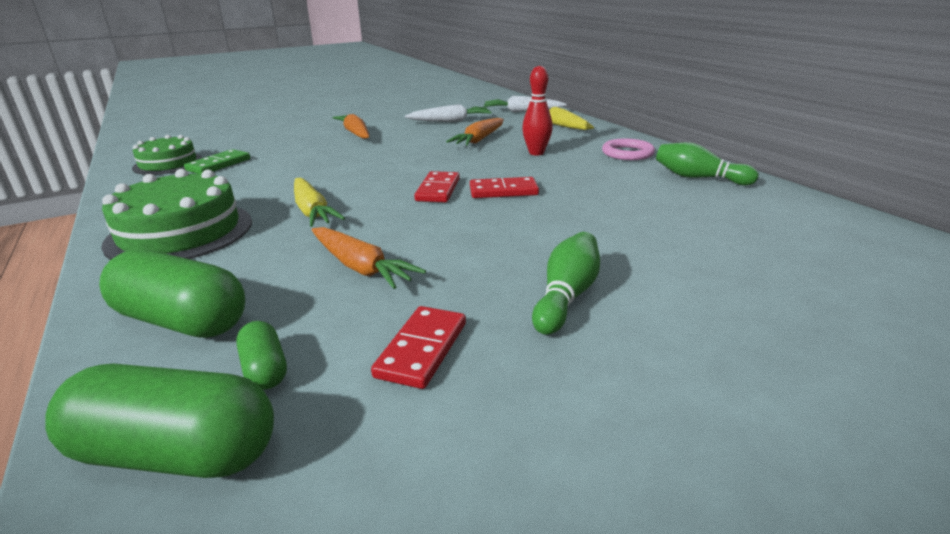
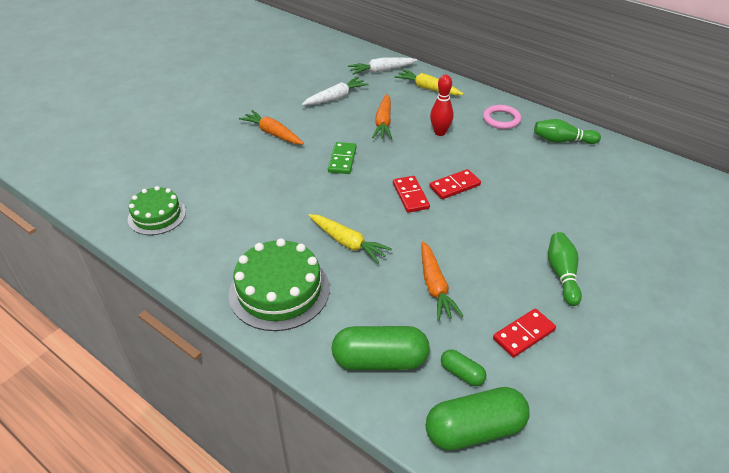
camera: 25 degrees left, 15 degrees up
green domino [184,149,250,174] -> green domino moved to [328,142,357,174]
orange carrot [312,227,426,289] -> orange carrot turned 60 degrees clockwise [421,241,463,321]
red domino [371,306,466,389] -> red domino turned 60 degrees clockwise [493,308,556,358]

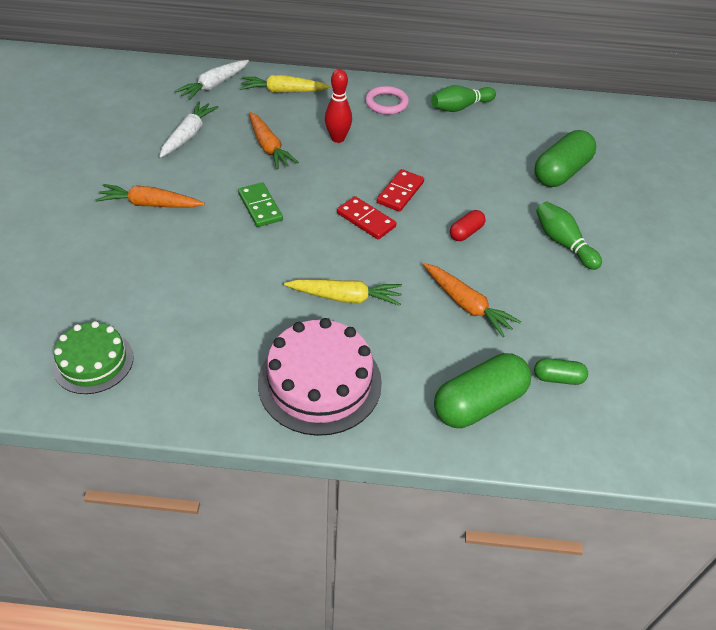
camera: 35 degrees left, 5 degrees up
green cake [229,238,330,331] -> pink cake [258,318,382,436]
green capsule [426,387,530,450] -> green capsule moved to [534,130,596,187]
red domino [493,308,556,358] -> none
none -> red capsule [450,210,486,241]

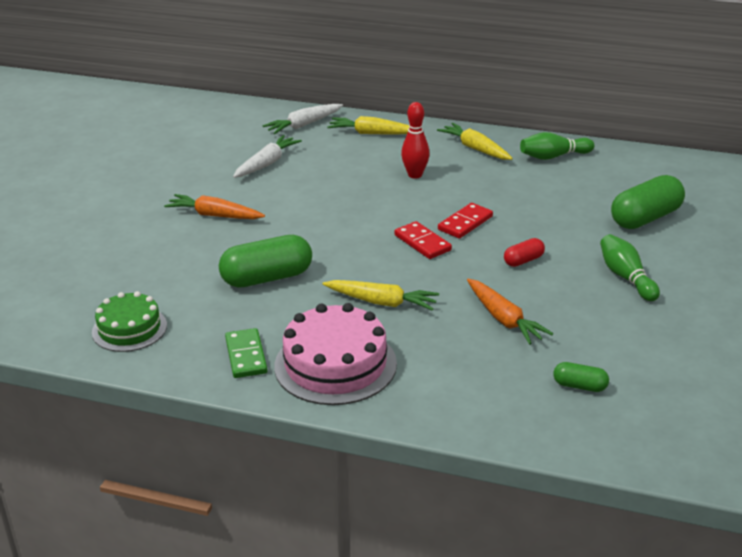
camera: 15 degrees right, 15 degrees down
green domino [238,183,283,227] -> green domino moved to [225,328,268,378]
orange carrot [249,112,299,170] -> none
pink ring [365,86,409,115] -> yellow carrot [437,123,513,160]
green capsule [434,353,531,428] -> green capsule moved to [219,235,312,288]

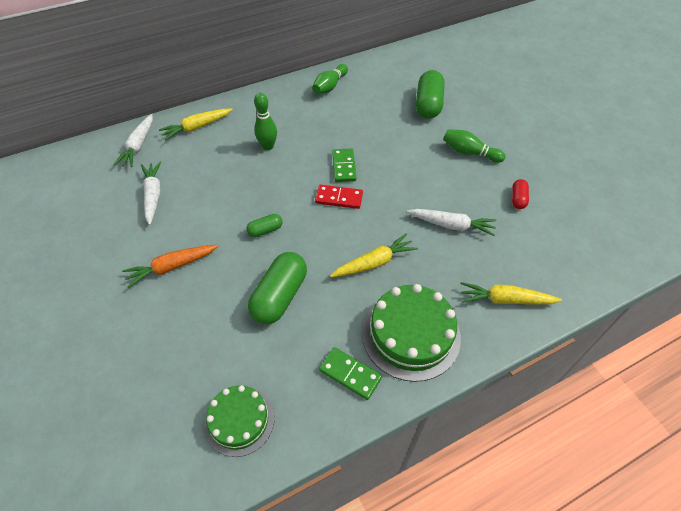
camera: 45 degrees left, 20 degrees up
pink cake [274,303,397,405] -> green cake [362,284,461,382]
red bowling pin [401,102,430,179] -> green bowling pin [254,93,277,150]
yellow carrot [437,123,513,160] -> yellow carrot moved to [460,282,562,305]
red domino [438,203,493,239] -> green domino [332,148,357,182]
orange carrot [467,279,553,345] -> white carrot [407,209,496,236]
red capsule [504,238,545,267] -> red capsule moved to [512,179,529,209]
green capsule [554,362,609,392] -> green capsule moved to [246,214,283,237]

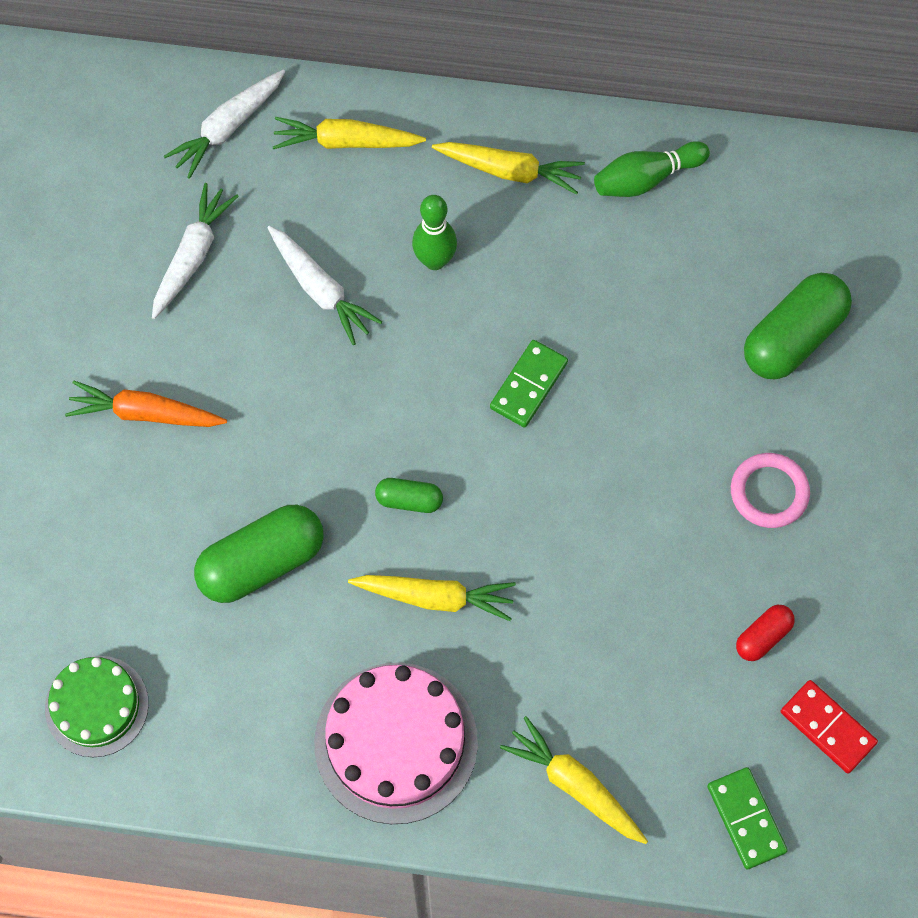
camera: 35 degrees right, 15 degrees up
green capsule [246,214,283,237] -> green capsule moved to [375,478,443,513]
red domino [315,185,363,209] -> red domino moved to [781,680,878,773]
green domino [319,347,382,400] -> green domino moved to [707,767,788,869]
green cake [362,284,461,382] -> pink cake [314,663,478,824]
white carrot [407,209,496,236] -> white carrot moved to [267,226,382,345]
green bowling pin [443,129,506,163] -> pink ring [731,453,810,528]
none -> yellow carrot [432,142,585,195]

